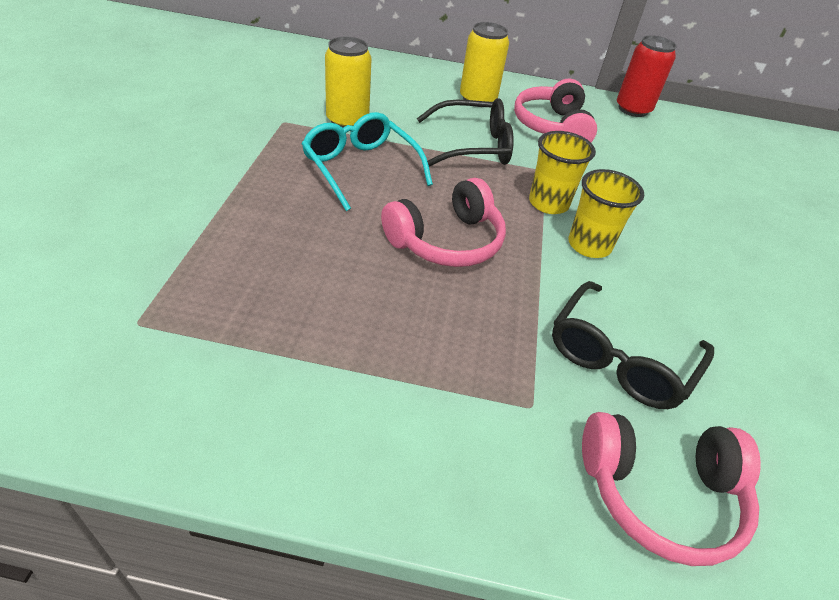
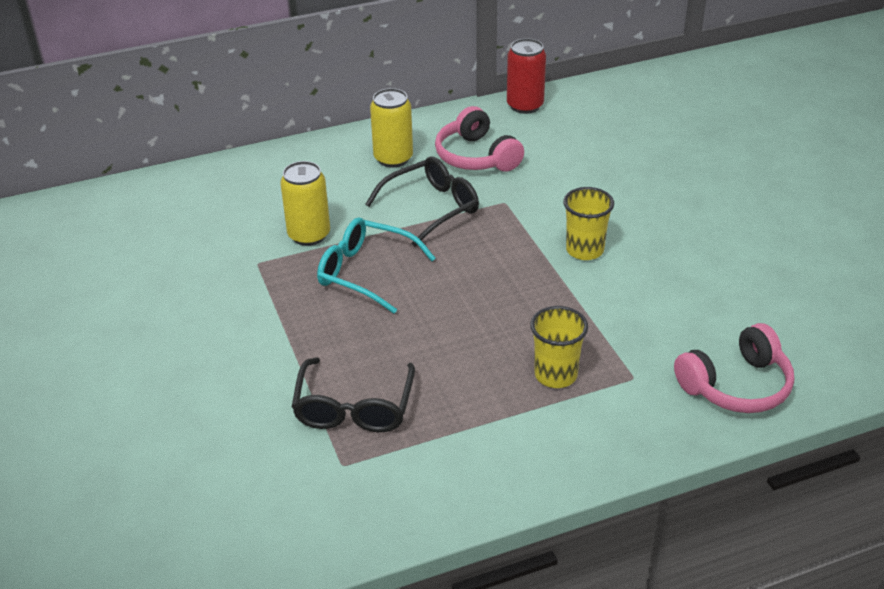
camera: 25 degrees left, 5 degrees down
pink headphones [381,178,506,267] -> none
yellow cup [529,131,596,214] -> yellow cup moved to [530,306,588,388]
black glasses [552,281,714,409] -> black glasses moved to [292,358,415,432]

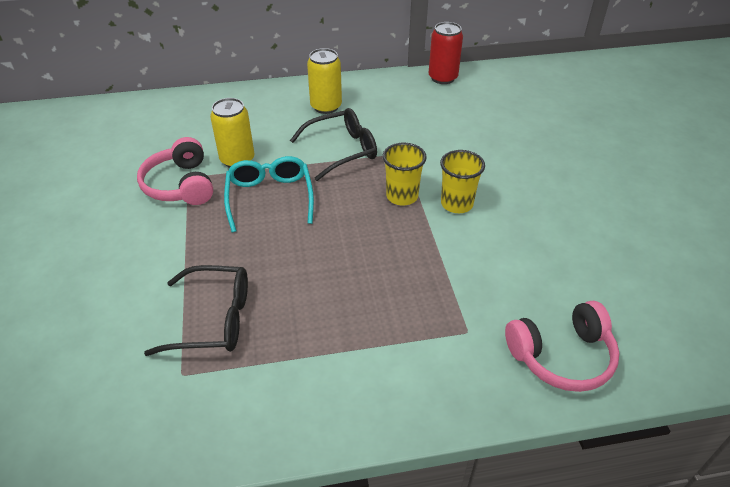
camera: 10 degrees right, 5 degrees up
black glasses [292,358,415,432] -> black glasses turned 105 degrees counterclockwise [144,265,248,356]
turquoise glasses [317,218,436,314] -> turquoise glasses turned 45 degrees clockwise [224,156,314,232]
pink headphones [435,106,524,172] -> pink headphones moved to [137,137,213,205]
yellow cup [530,306,588,388] -> yellow cup moved to [382,143,427,205]

